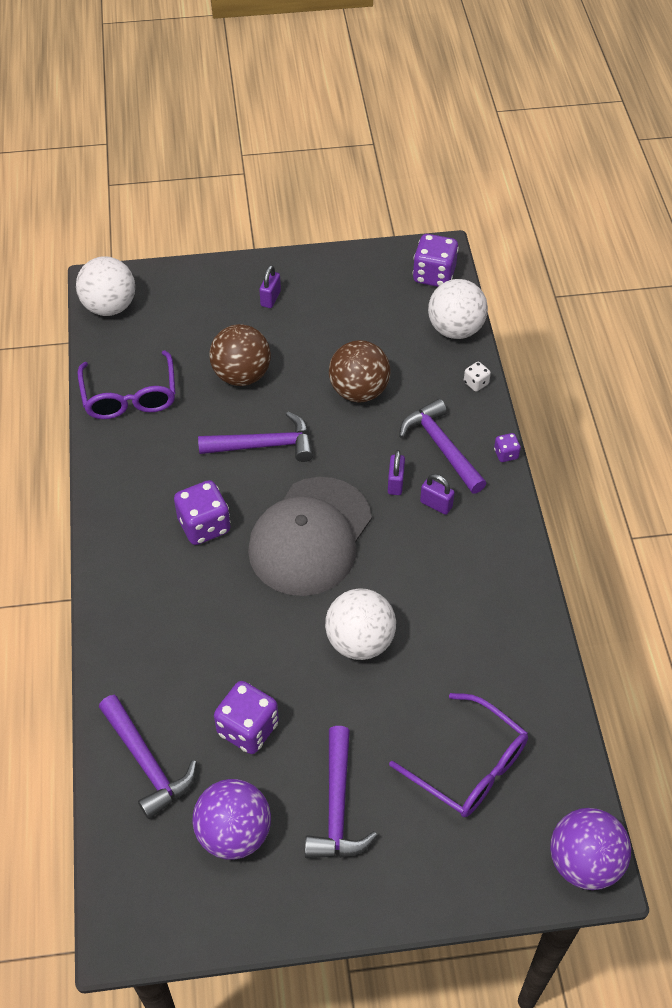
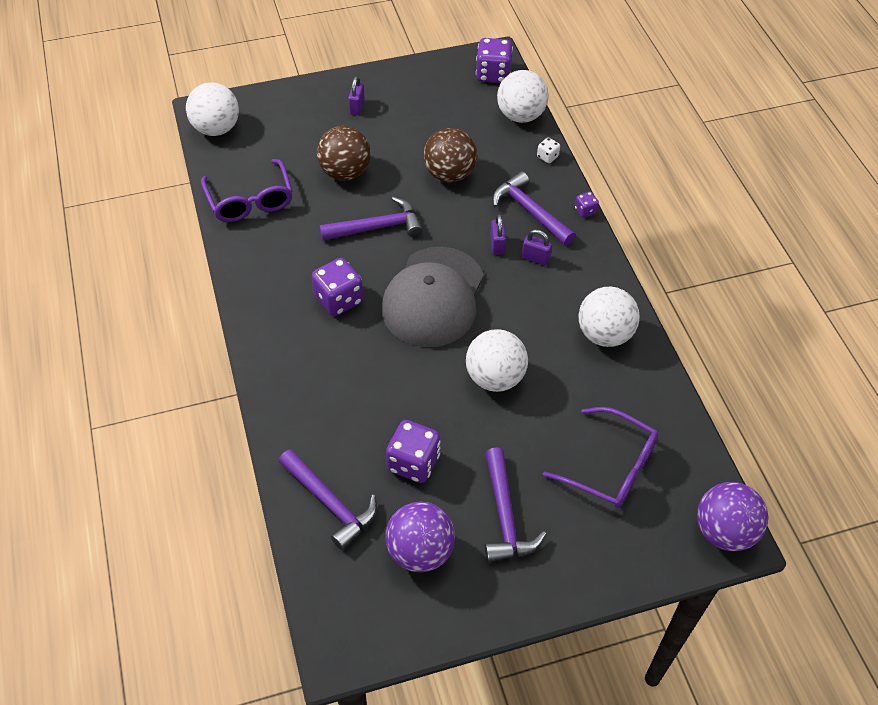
camera: 10 degrees left, 0 degrees up
none -> white ball [579,287,640,347]

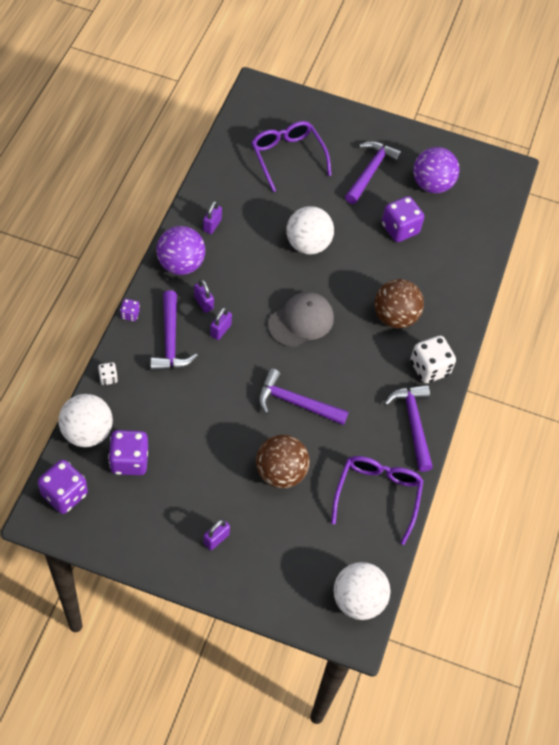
camera: 150 degrees left, 5 degrees up
purple hammer [278,449,377,550] -> purple hammer moved to [384,384,433,472]
purple dice [312,258,363,316] -> purple dice moved to [108,430,148,475]
grey cap [382,247,484,347] -> grey cap [267,292,334,347], size x0.66
brown ball [423,128,477,183] -> brown ball moved to [374,279,424,328]
white ball [579,287,640,347] -> purple padlock [203,201,222,234]
purple ball [697,482,768,551] -> purple ball moved to [156,226,205,275]
none -> white dice [411,336,456,383]

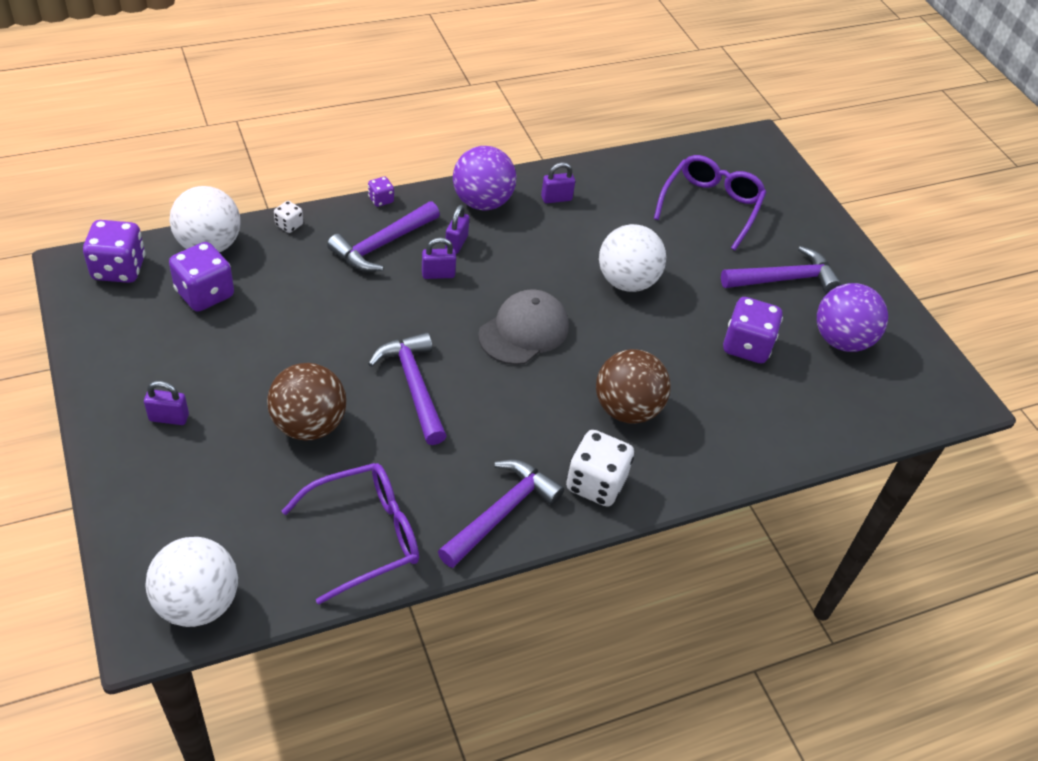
camera: 50 degrees right, 10 degrees down
grey cap [267,292,334,347] -> grey cap turned 60 degrees counterclockwise [478,289,569,365]

